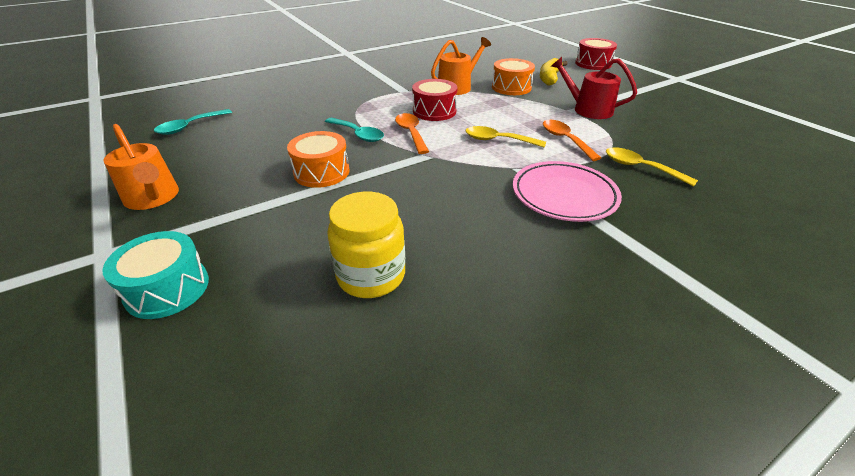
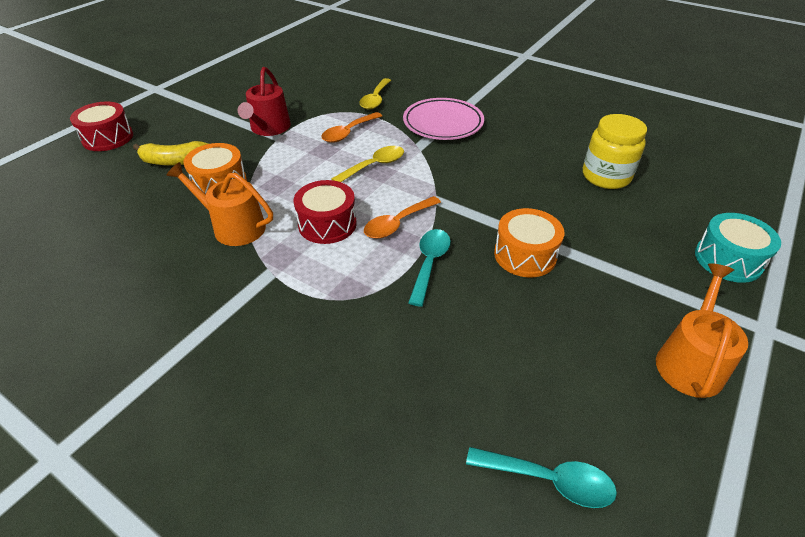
camera: 115 degrees left, 5 degrees up
yellow spoon [465,126,546,148] -> yellow spoon turned 120 degrees counterclockwise [331,146,404,182]

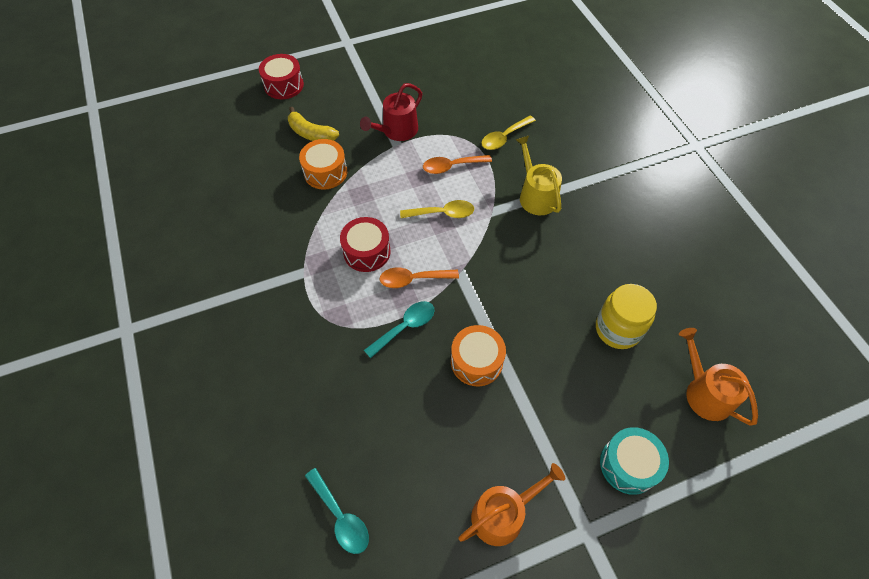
camera: 35 degrees right, 15 degrees up
orange watering can [166,162,273,246] -> orange watering can moved to [679,328,758,425]
pink plate [403,98,484,140] -> yellow watering can [516,136,562,215]

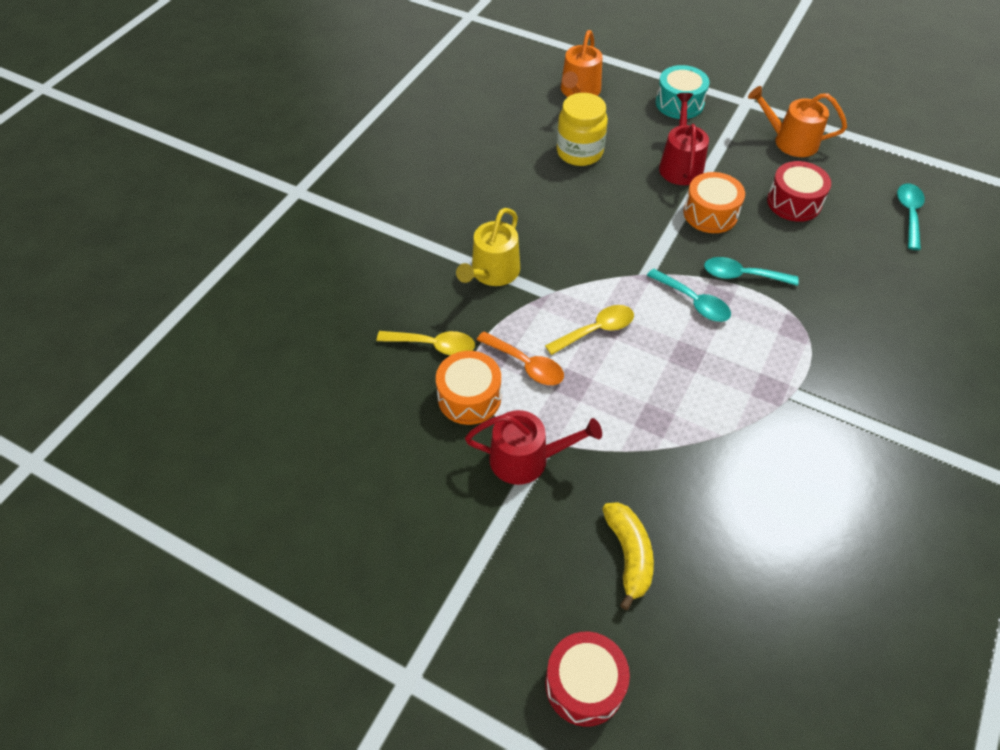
camera: 130 degrees left, 5 degrees down
orange drum [299,139,347,190] -> orange drum moved to [436,351,501,425]
red drum [340,217,391,272] -> red drum moved to [767,161,831,222]
orange spoon [379,268,459,288] -> turquoise spoon [647,268,731,322]
yellow spoon [400,200,474,218] -> yellow spoon turned 105 degrees clockwise [545,305,634,355]
none -> red watering can [659,93,709,185]

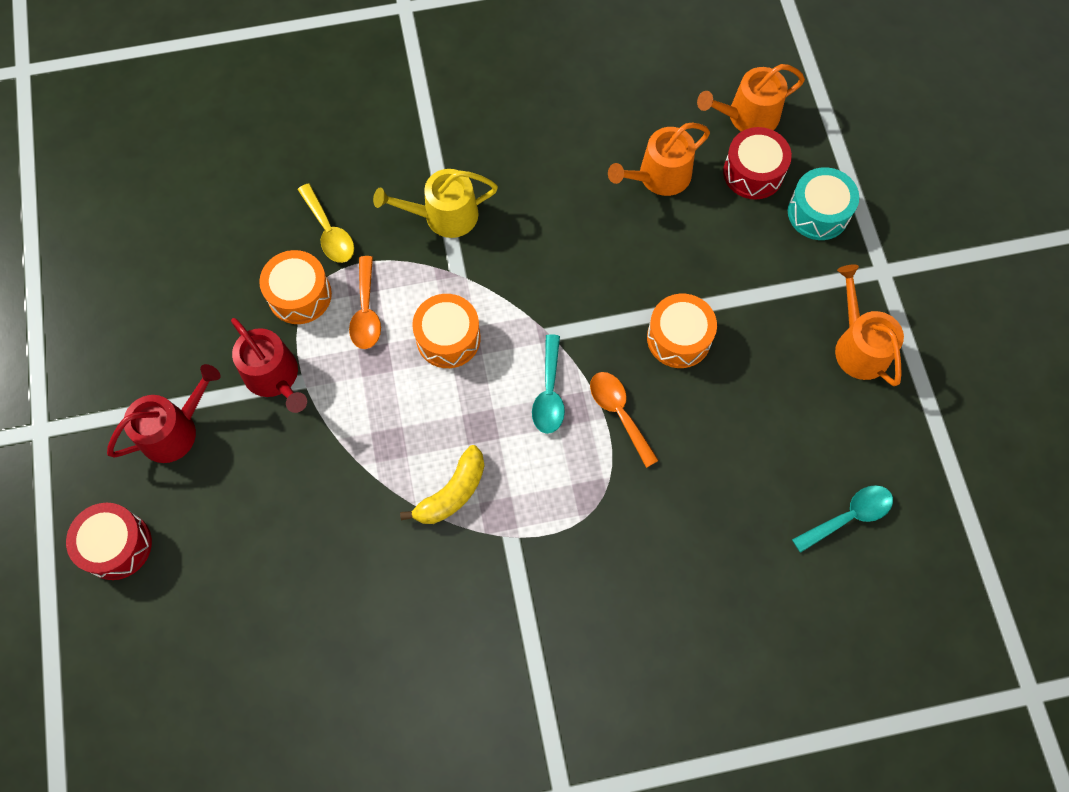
camera: 50 degrees right, 15 degrees up
yellow spoon [545,305,634,355] -> orange drum [412,294,481,368]
yellow jar [557,93,608,166] -> orange watering can [608,123,710,196]
yellow banana [602,502,654,610] -> yellow banana moved to [400,445,485,524]
red watering can [659,93,709,185] -> red watering can moved to [107,364,221,463]
turquoise spoon [704,257,799,286] -> orange spoon [590,372,659,468]
red drum [767,161,831,222] -> red drum moved to [723,127,792,199]

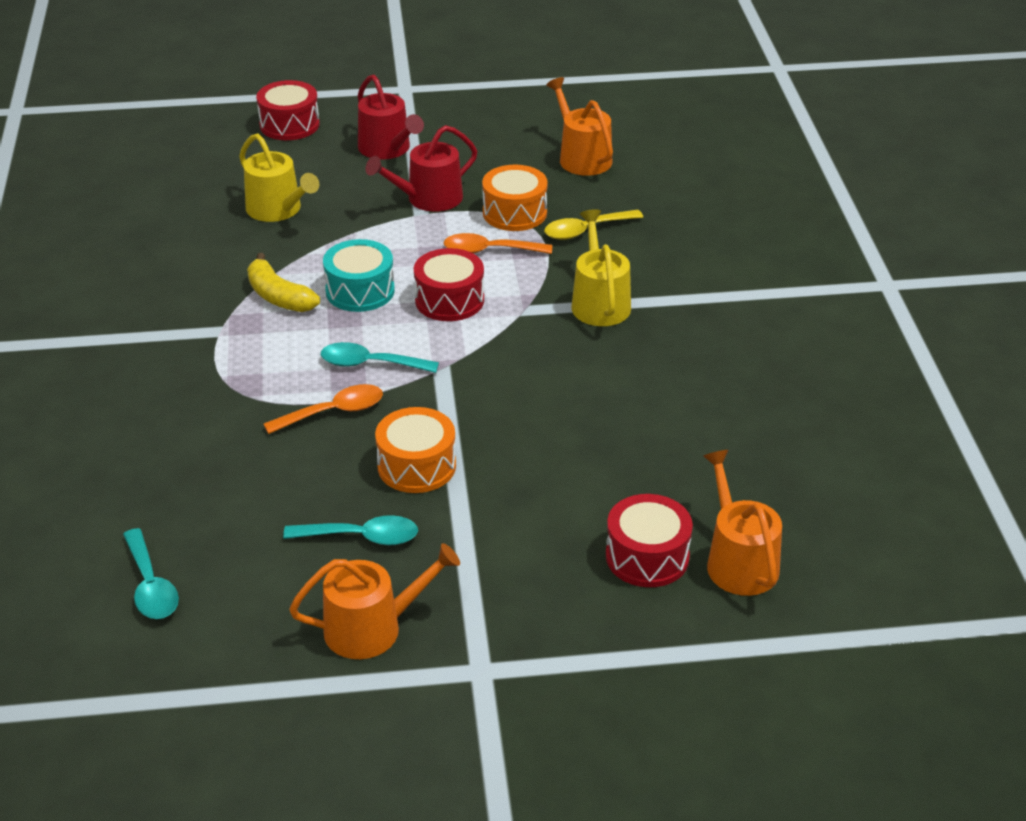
camera: 95 degrees right, 30 degrees down
orange drum [412,294,481,368] -> red drum [414,248,484,321]
orange watering can [608,123,710,196] -> orange watering can moved to [546,77,613,176]
turquoise drum [788,167,859,240] -> turquoise drum moved to [323,239,395,312]
none -> yellow watering can [239,133,319,222]
none -> turquoise spoon [283,515,418,545]

